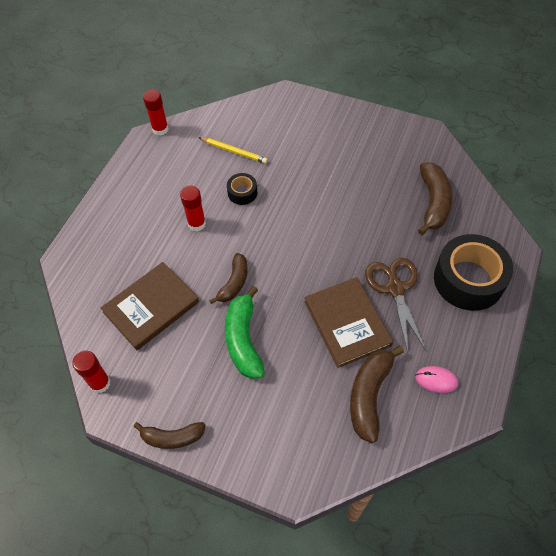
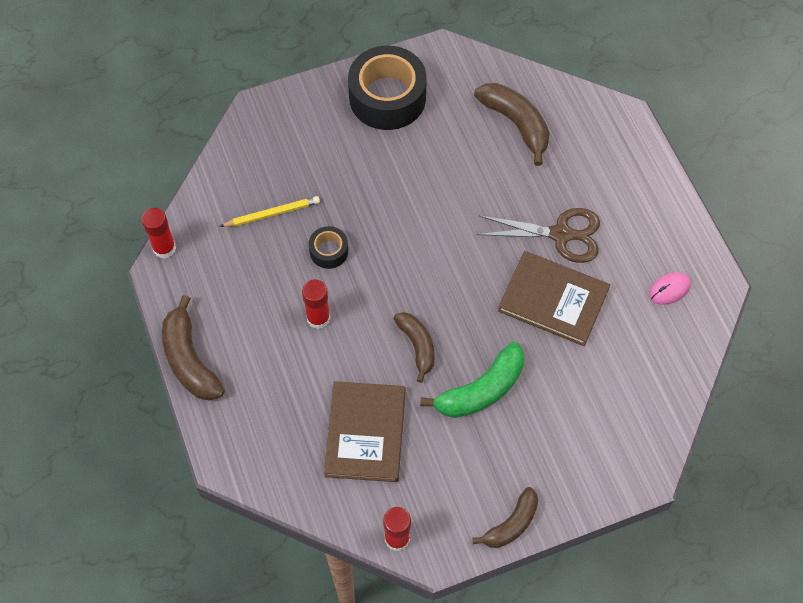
camera: 45 degrees left, 5 degrees up
green banana [225,286,265,379] -> green banana turned 75 degrees counterclockwise [420,342,524,418]
brown banana [350,346,404,443] -> brown banana moved to [162,295,225,401]
brown scissors [365,258,426,353] -> brown scissors turned 150 degrees clockwise [476,208,600,263]
black tape [434,234,513,311] -> black tape moved to [348,46,427,130]

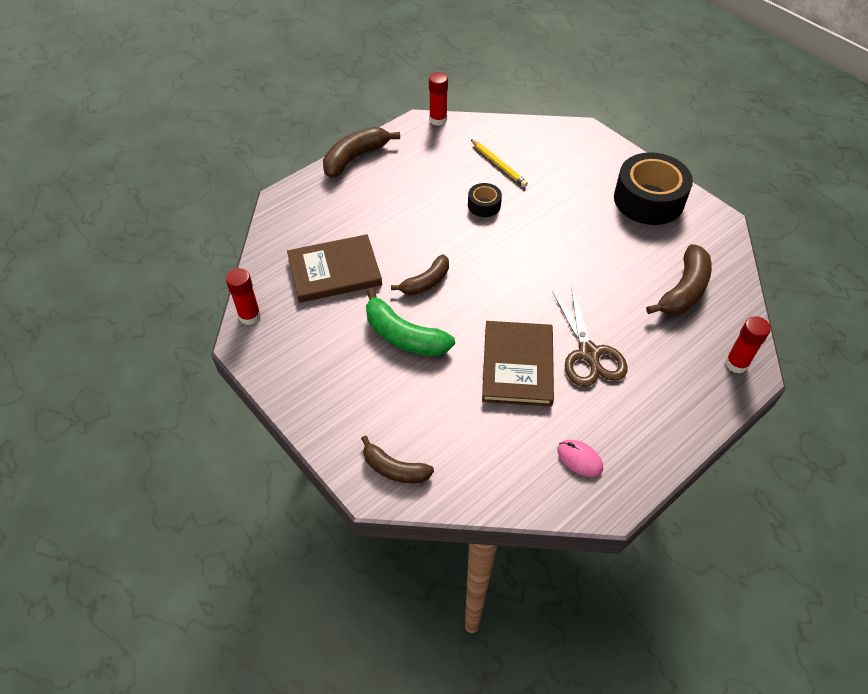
camera: 70 degrees right, 10 degrees down
red glue stick [302,279,330,329] -> red glue stick moved to [725,316,771,373]
brown banana [473,487,538,548] -> brown banana moved to [361,435,434,483]

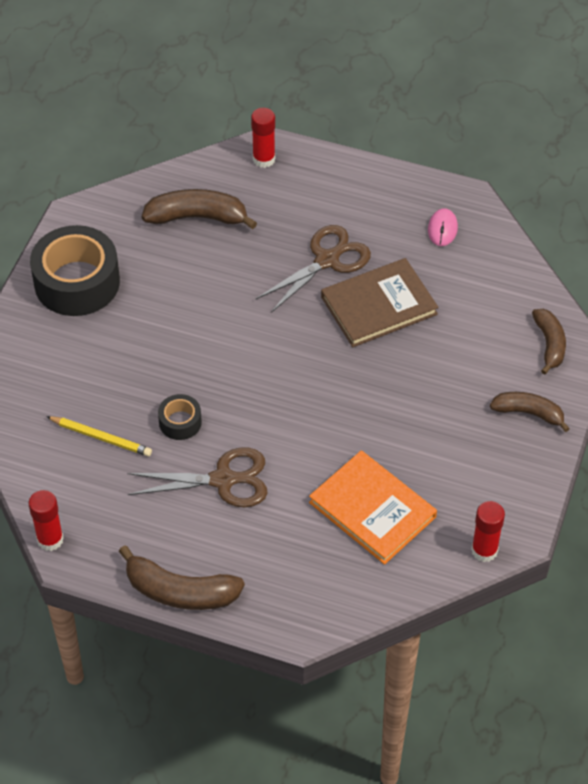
camera: 120 degrees left, 0 degrees up
brown book [287,234,382,303] -> orange book [309,450,437,565]
green banana [366,288,455,356] -> none
brown banana [391,254,449,295] -> brown banana moved to [490,392,570,432]
yellow pencil [470,139,528,187] -> yellow pencil turned 90 degrees clockwise [46,416,152,456]
none -> brown scissors [127,448,268,507]

